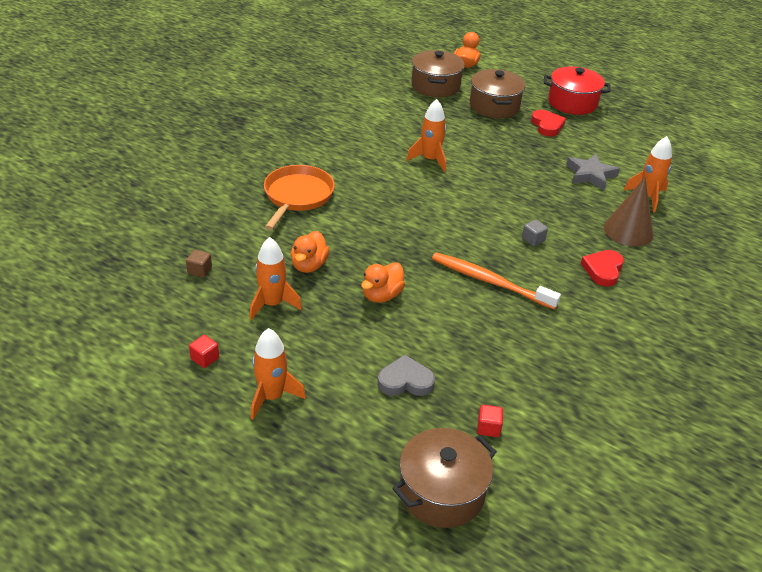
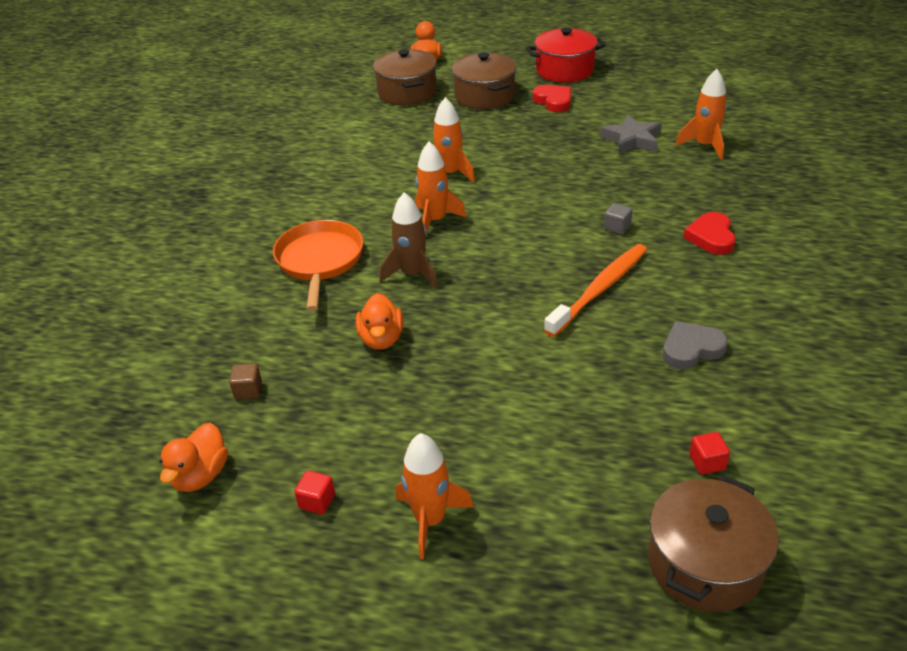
camera: 15 degrees left, 0 degrees up
orange rocket [249,237,302,320] -> orange rocket moved to [415,141,467,237]
orange duck [361,262,405,303] -> orange duck moved to [159,423,228,492]
grey heart [377,355,435,396] -> grey heart moved to [663,321,728,370]
orange toothbrush [432,252,561,310] -> orange toothbrush turned 120 degrees clockwise [544,244,647,337]
brown cone [604,177,653,246] -> none
none -> brown rocket [379,192,438,289]

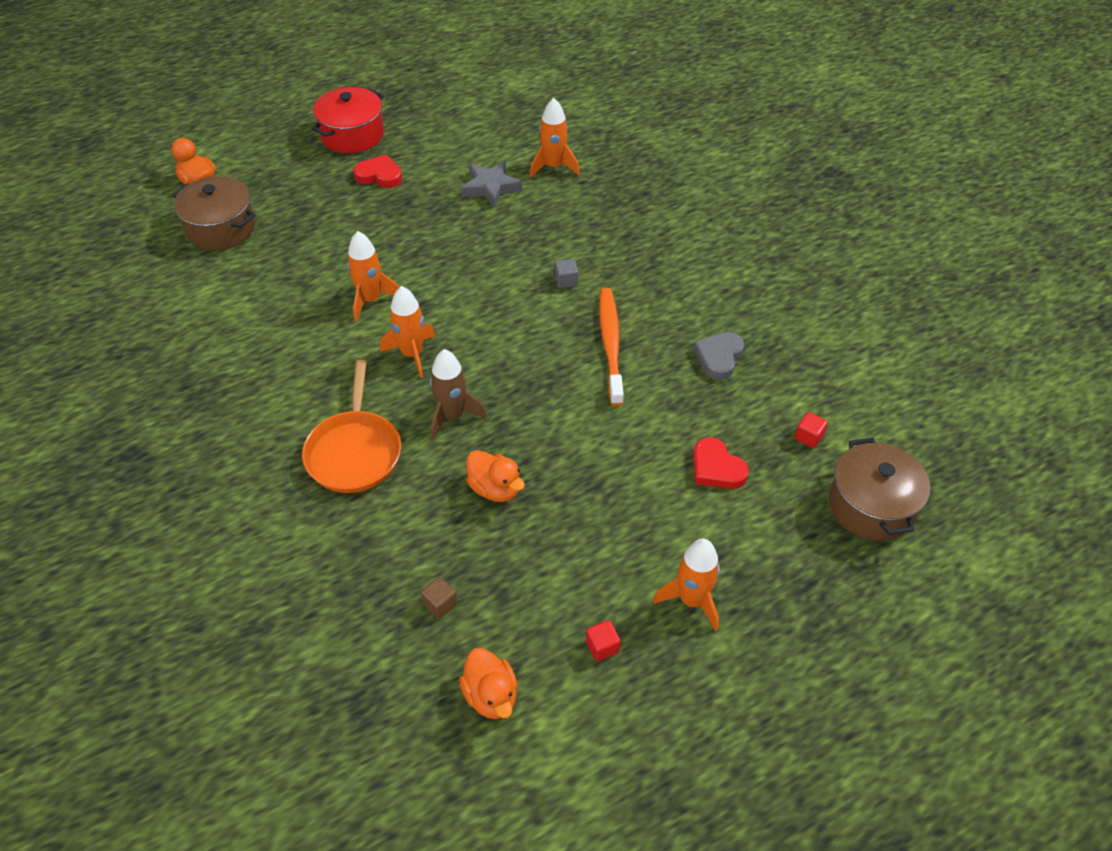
camera: 45 degrees left, 10 degrees up
orange pan [273,220,363,311] -> orange pan turned 135 degrees counterclockwise [302,360,401,493]
brown pot [452,52,516,109] -> none
red heart [683,212,736,255] -> red heart moved to [693,437,749,489]

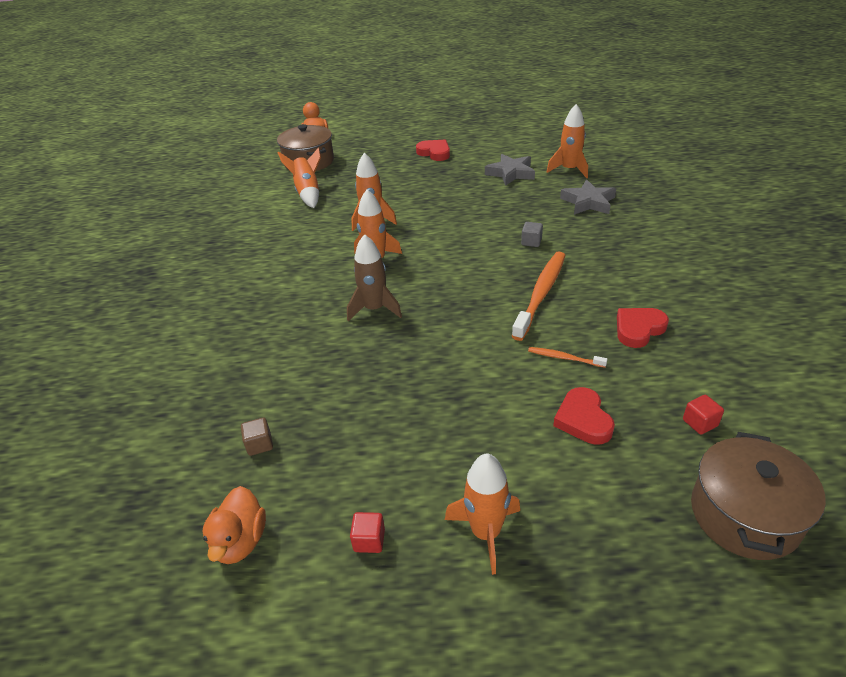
camera: 30 degrees right, 10 degrees down
orange pan [302,360,401,493] -> none
red pot [311,87,384,153] -> none
orange duck [466,450,525,502] -> none
grey heart [693,332,744,380] -> red heart [617,308,669,348]
none -> orange rocket [278,148,321,208]
none -> orange toothbrush [528,347,607,368]
none -> grey star [560,180,616,215]

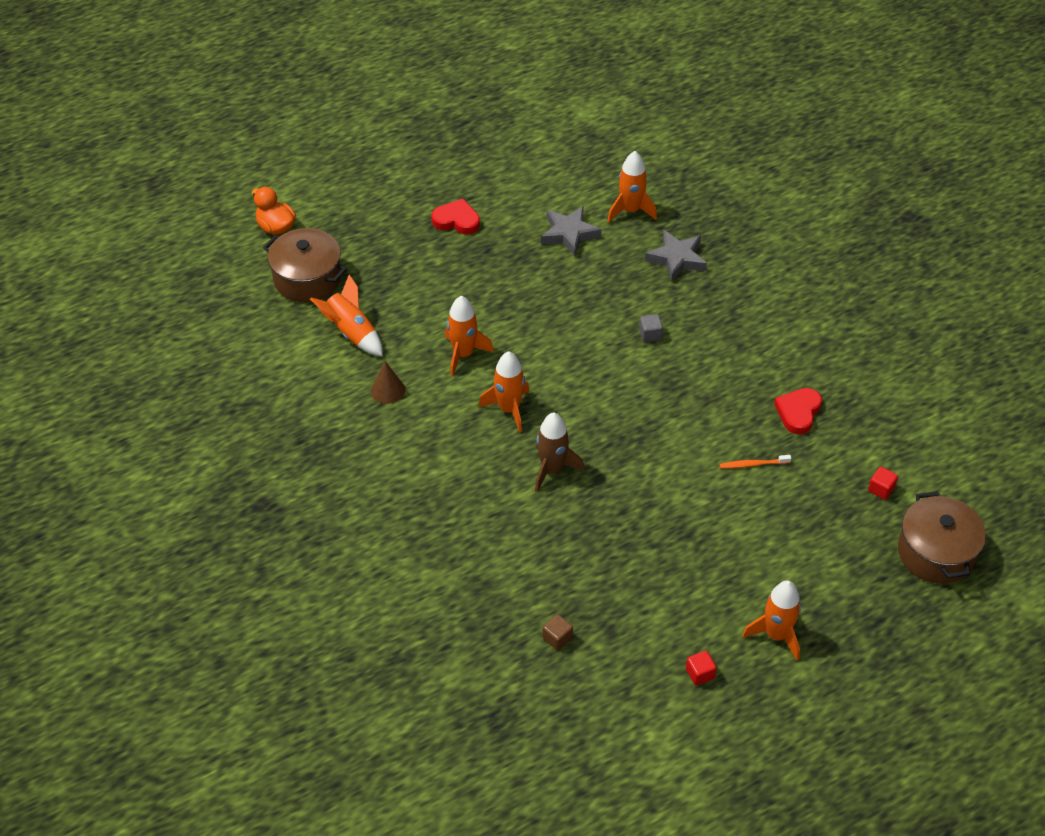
camera: 30 degrees left, 10 degrees up
orange duck [202,486,266,564] -> none
orange toothbrush [512,252,565,341] -> none
red heart [553,387,615,445] -> none
none -> brown cone [371,361,405,404]

